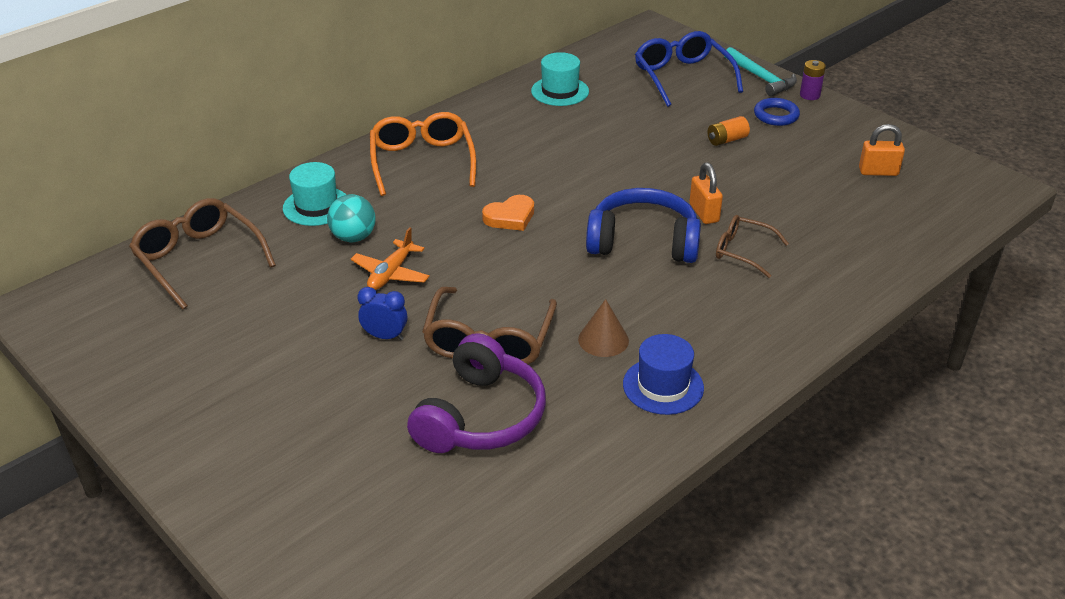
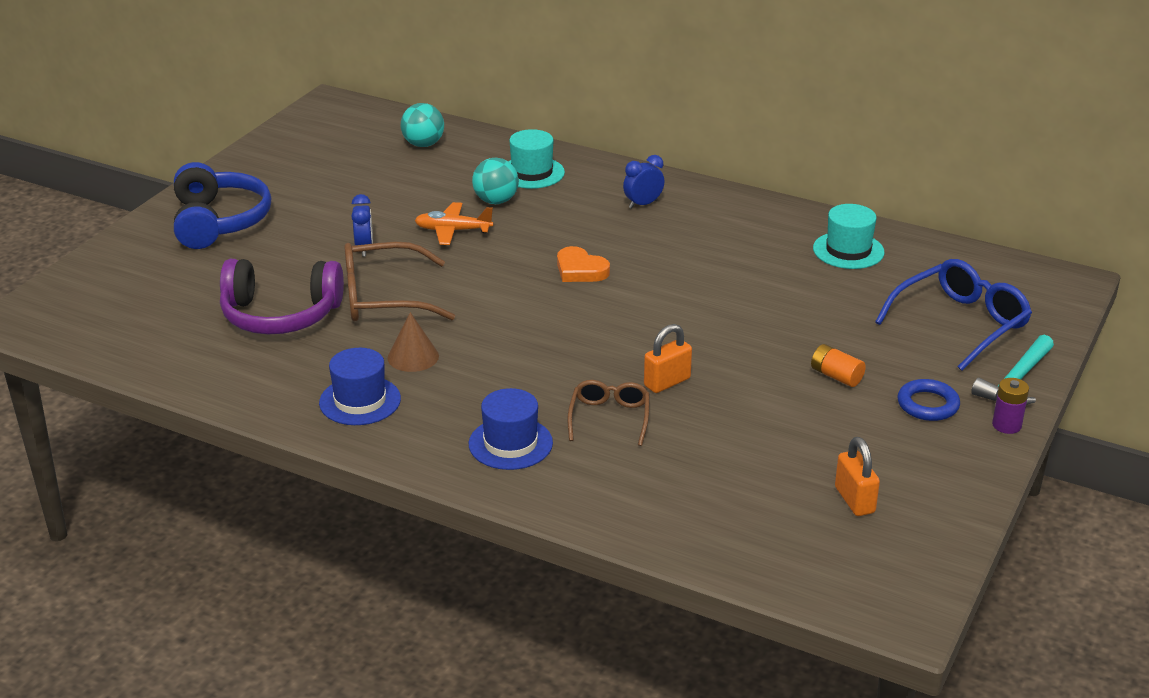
camera: 70 degrees right, 5 degrees down
brown glasses [129,198,276,310] -> turquoise ball [401,103,444,147]
orange glasses [370,112,476,196] -> blue clock [623,155,664,209]
blue headphones [586,188,701,263] -> blue headphones moved to [174,162,271,249]
none -> blue hat [469,388,553,470]

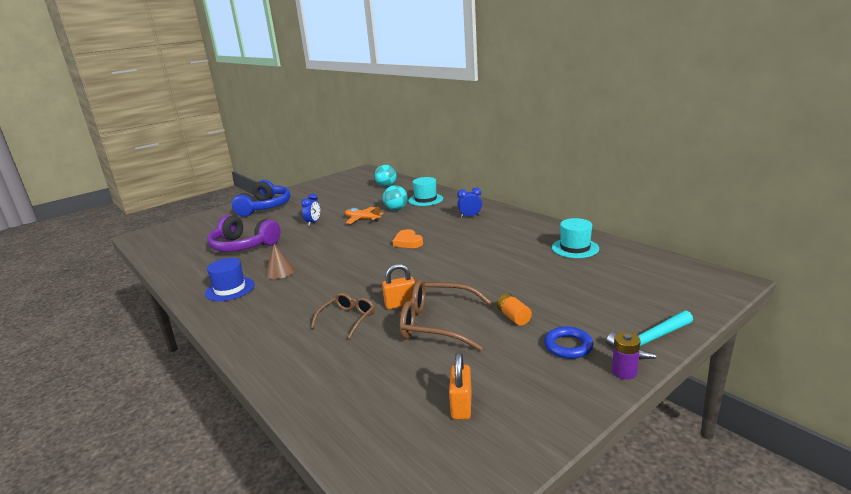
camera: 25 degrees right, 10 degrees down
brown glasses [344,242,455,321] -> brown glasses moved to [400,279,493,351]
blue hat [469,388,553,470] -> none
blue glasses [875,259,1032,371] -> none

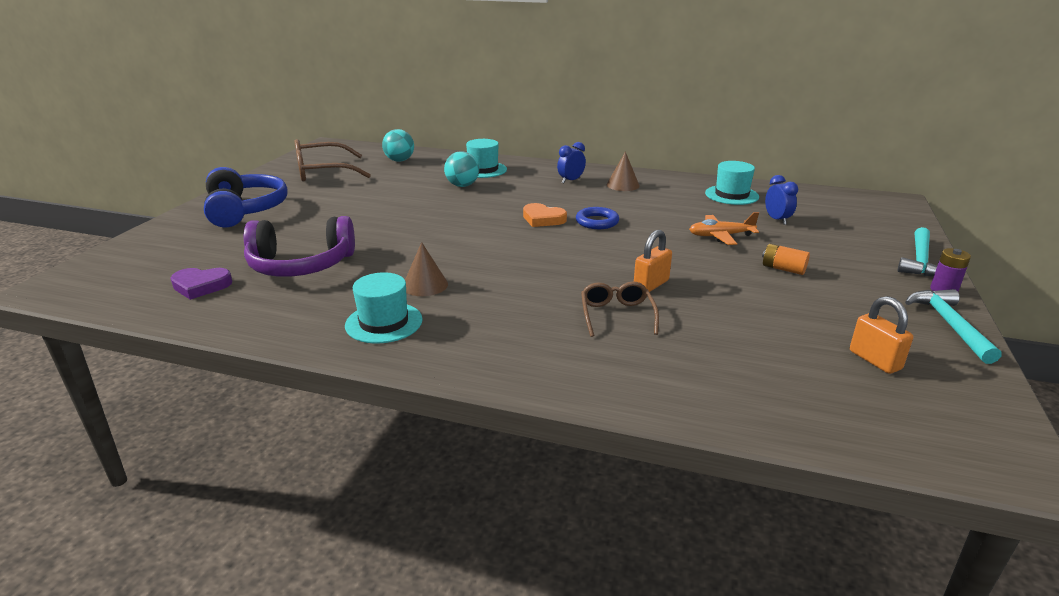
camera: 35 degrees left, 5 degrees up
blue hat [205,258,255,301] -> turquoise hat [345,272,423,344]
blue clock [301,194,320,226] -> blue clock moved to [765,175,798,225]
orange plane [345,207,384,224] -> orange plane moved to [689,212,759,245]
brown glasses [400,279,493,351] -> brown glasses moved to [295,139,371,182]
blue ring [544,327,593,359] -> blue ring moved to [576,207,619,229]
none -> purple heart [170,268,233,300]
none -> brown cone [606,152,640,191]
none -> turquoise hammer [905,289,1001,364]

